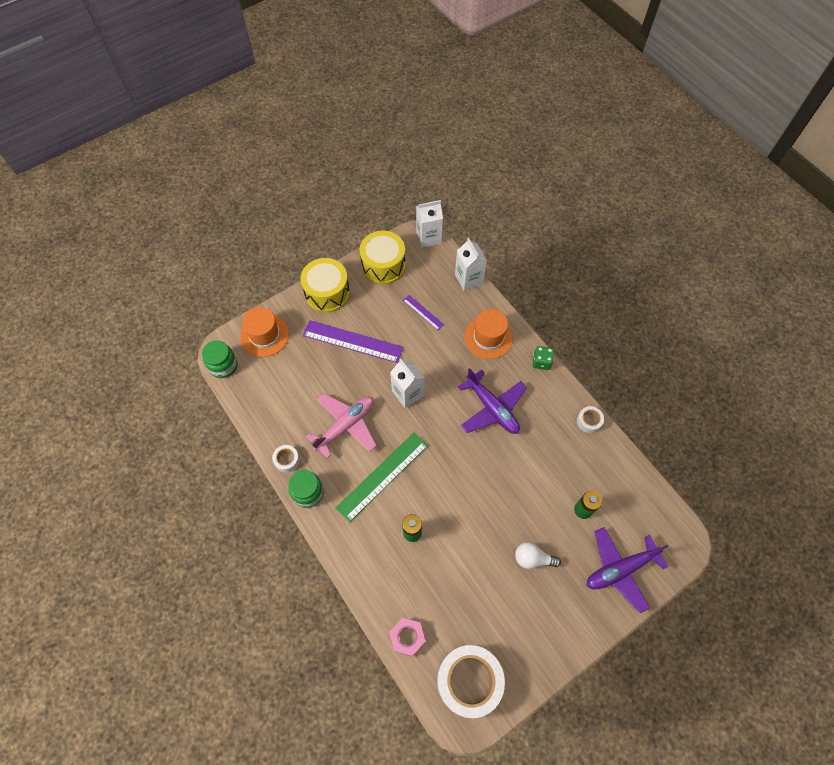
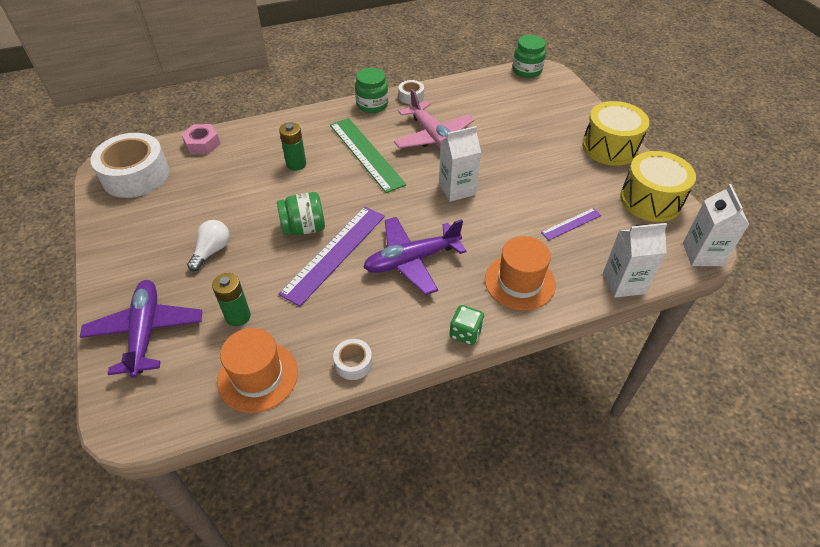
camera: 105 degrees right, 15 degrees down
orange hat [240,307,289,357] -> orange hat moved to [217,328,298,413]
purple ruler [303,320,404,363] -> purple ruler moved to [279,207,385,307]
none -> green jar [277,192,325,235]

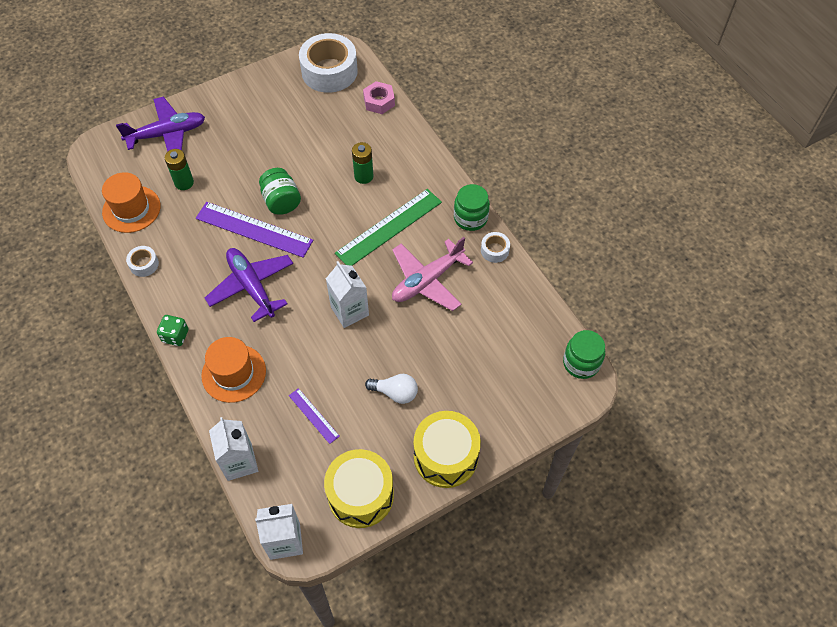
camera: 80 degrees right, 10 degrees up
white light bulb [187,220,230,271] -> white light bulb moved to [365,374,418,404]

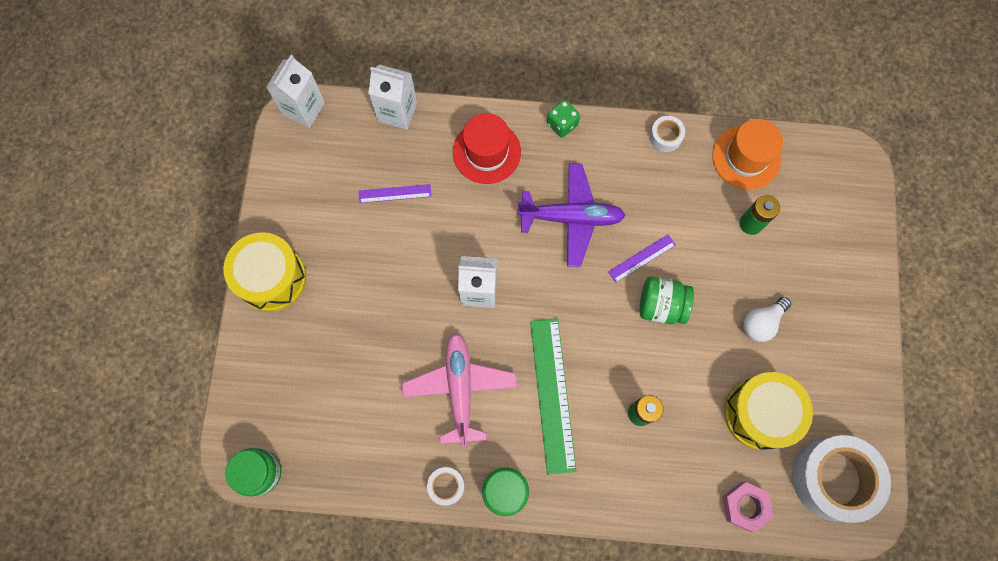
camera: 125 degrees right, 15 degrees up
purple plane [116,97,205,152] -> none
purple ruler [196,202,313,258] -> purple ruler [608,234,676,283], size x0.50
orange hat [201,337,266,403] -> red hat [453,113,521,184]
yellow drum [324,449,394,528] -> yellow drum moved to [724,372,813,450]
white light bulb [365,374,418,404] -> white light bulb moved to [743,297,791,342]

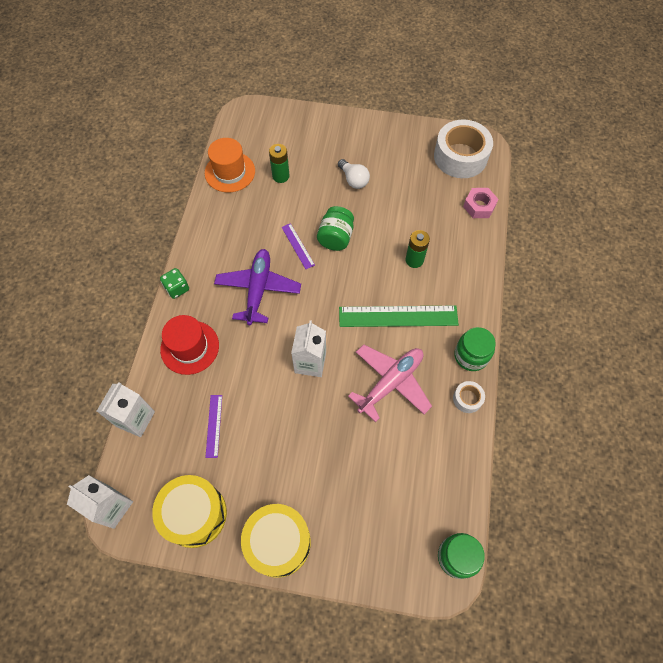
camera: 85 degrees left, 10 degrees down
pink plane [402,332,517,447] -> pink plane turned 135 degrees clockwise [348,344,432,422]
white tape [649,116,685,152] -> none
yellow drum [724,372,813,450] -> yellow drum moved to [152,475,227,548]

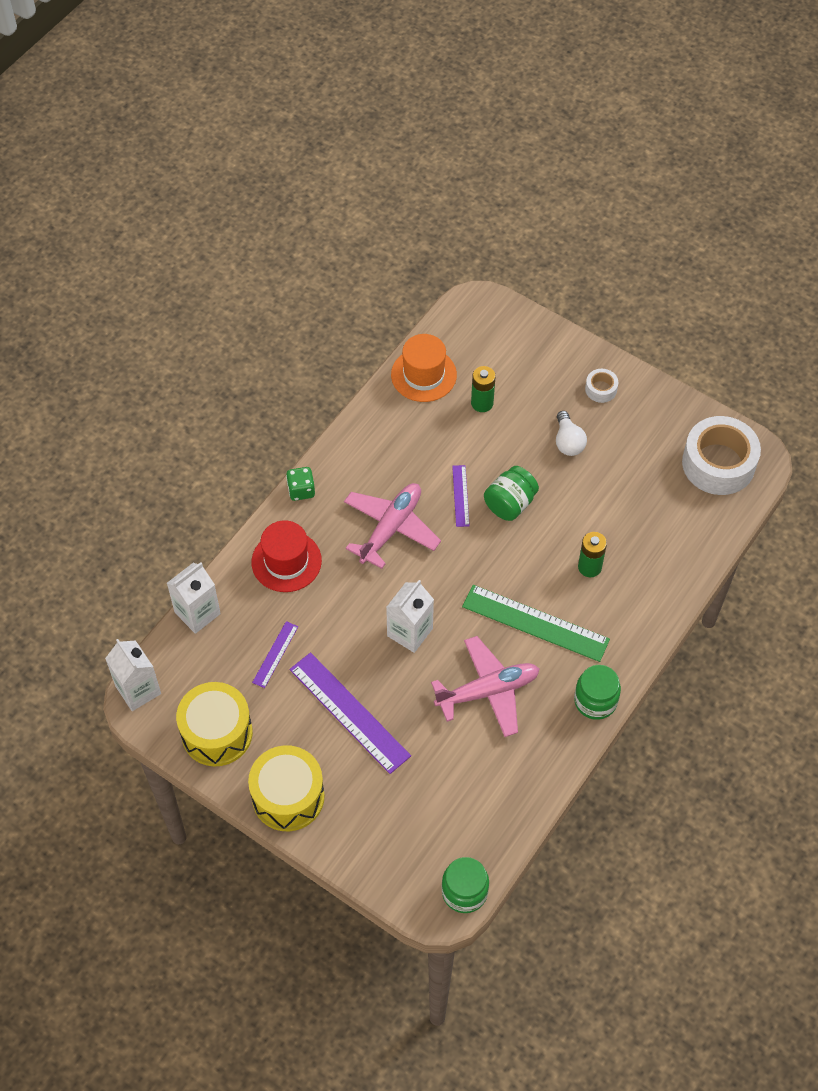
camera: 25 degrees right, 5 degrees down
purple plane [214,249,301,325] -> pink plane [344,483,441,569]
white tape [453,381,485,413] -> white tape moved to [585,369,618,403]
pink nut [463,188,498,218] -> none
none -> purple ruler [290,652,411,774]

